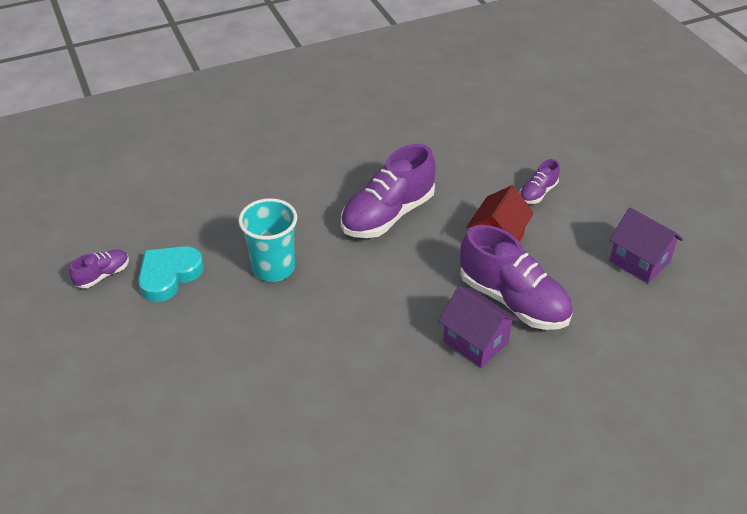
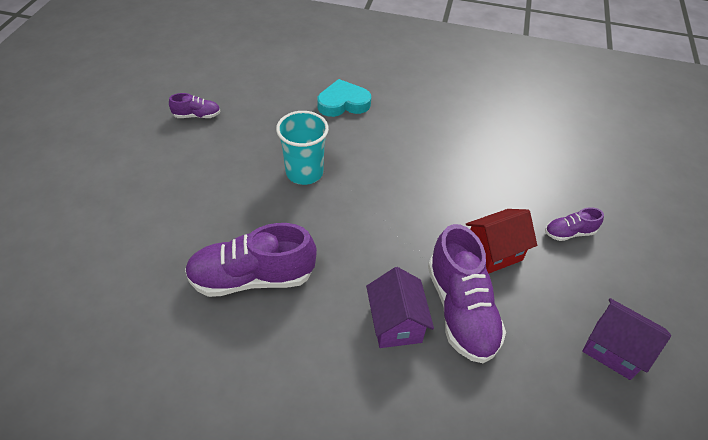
camera: 35 degrees right, 5 degrees up
turquoise heart [138,246,204,302] -> turquoise heart moved to [317,79,371,117]
purple shoe [341,144,436,238] -> purple shoe moved to [185,223,317,297]
purple house [609,207,683,283] -> purple house turned 45 degrees counterclockwise [582,298,671,380]

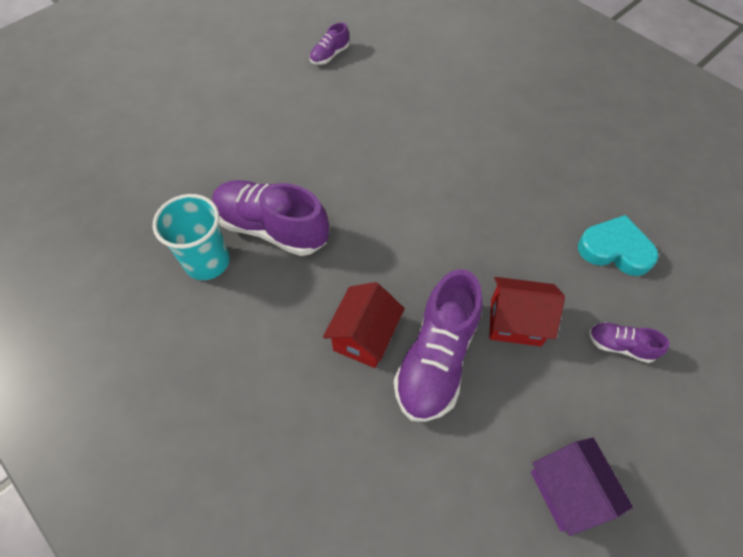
camera: 35 degrees right, 10 degrees up
purple shoe [169,93,221,118] -> purple shoe turned 105 degrees clockwise [310,22,349,65]
turquoise cup [276,111,329,185] -> turquoise cup moved to [153,194,230,280]
turquoise heart [317,79,371,117] -> turquoise heart moved to [578,215,659,276]
purple house [366,267,434,348] -> red house [323,282,405,368]

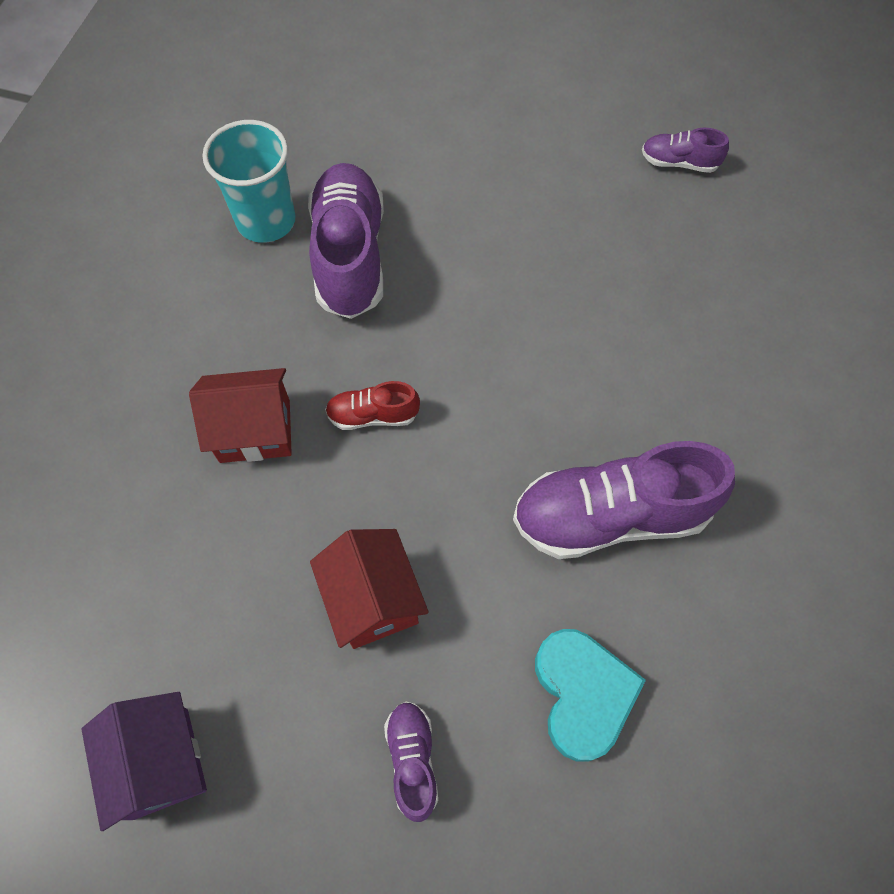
camera: 60 degrees right, 5 degrees up
purple shoe [394,269,483,422] -> purple shoe moved to [513,441,735,559]
purple house [531,438,633,536] -> purple house turned 60 degrees counterclockwise [81,692,207,831]
none -> red shoe [325,381,420,430]

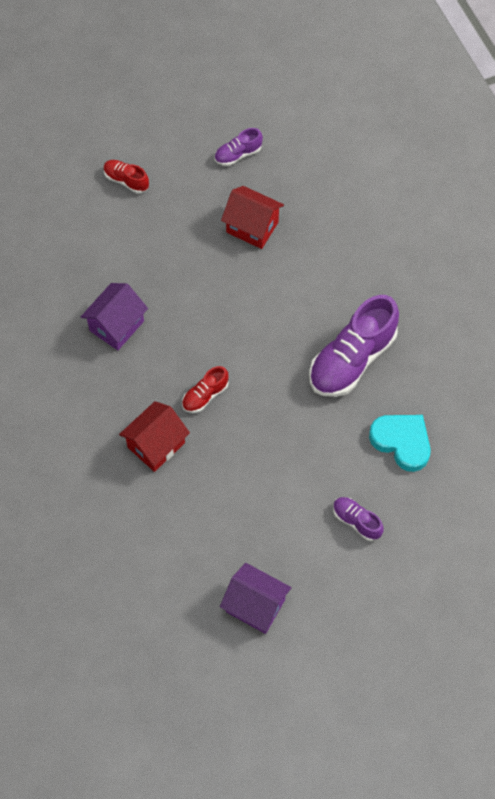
camera: 40 degrees left, 0 degrees up
turquoise cup [202,120,296,243] -> none
purple shoe [308,163,384,319] -> purple house [81,283,148,350]
red house [310,529,429,649] -> red house moved to [221,186,284,249]
none -> red shoe [104,160,149,193]

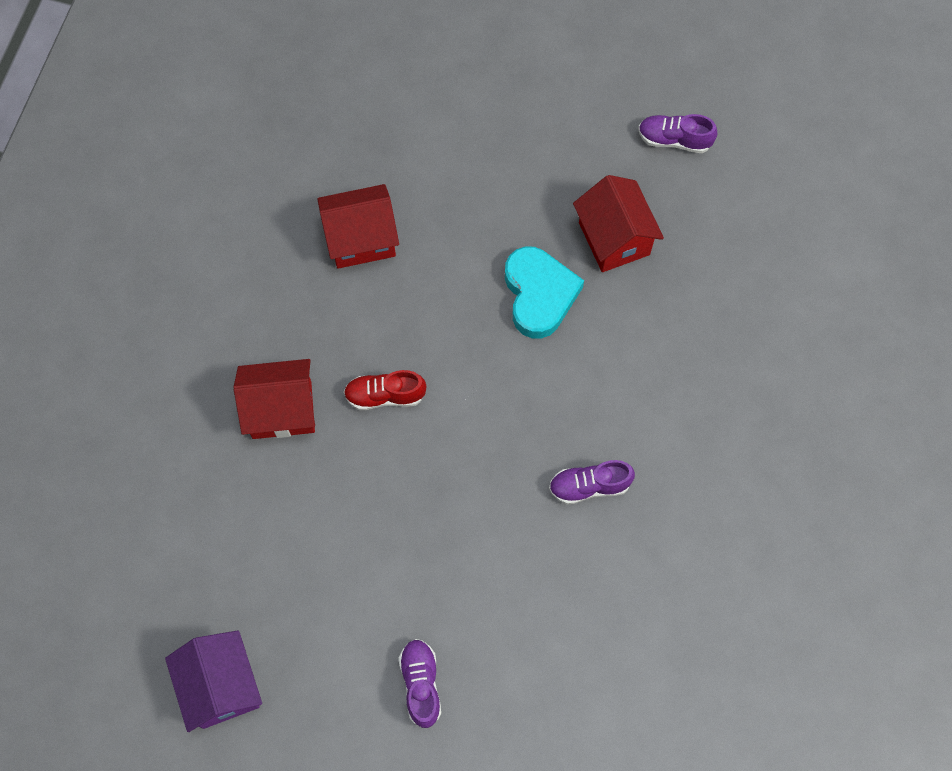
camera: 40 degrees right, 5 degrees up
purple house [81,283,148,350] -> red house [317,184,399,269]
red shoe [104,160,149,193] -> none
purple shoe [309,295,399,397] -> purple shoe [549,460,635,505], size x0.48
turquoise heart [369,415,431,472] -> turquoise heart moved to [505,246,584,339]

